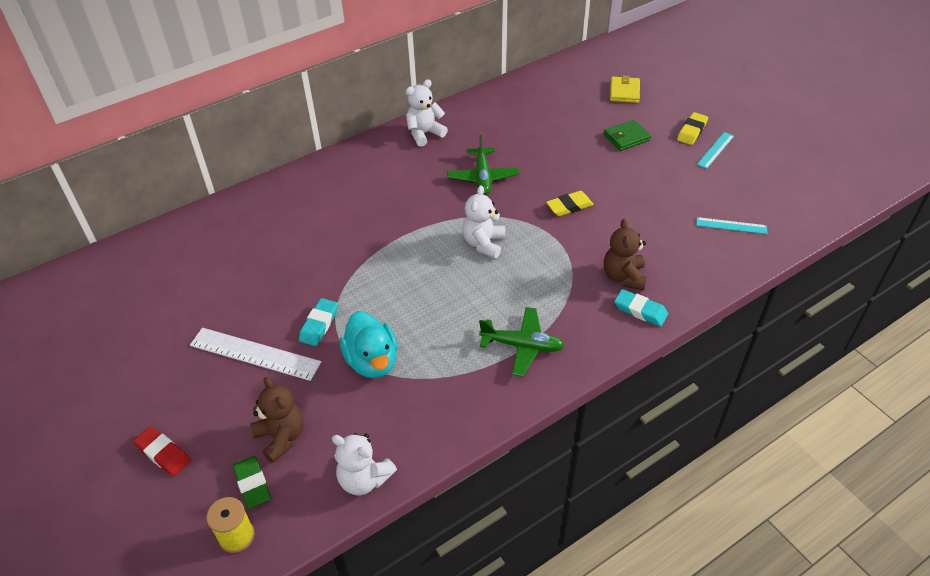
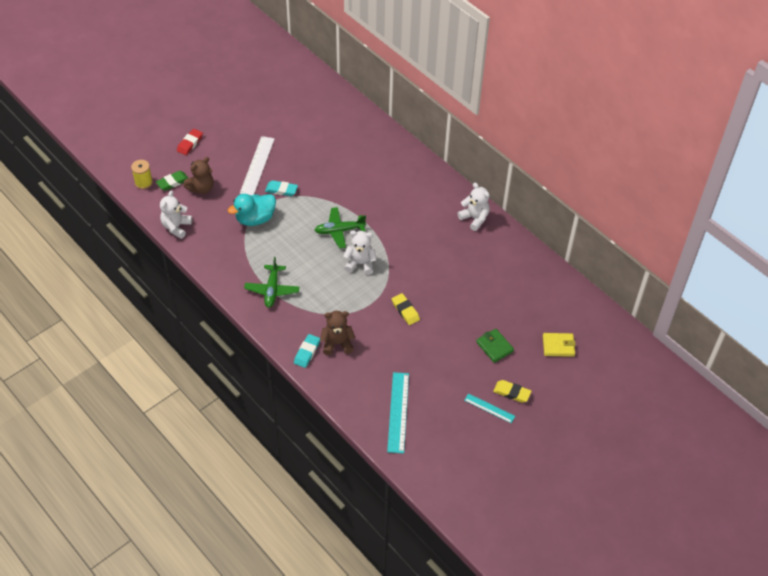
camera: 80 degrees right, 5 degrees up
green plane [447,135,519,195] -> green plane moved to [315,207,366,248]
turquoise ruler [696,217,767,234] -> turquoise ruler [387,372,409,454], size x1.75

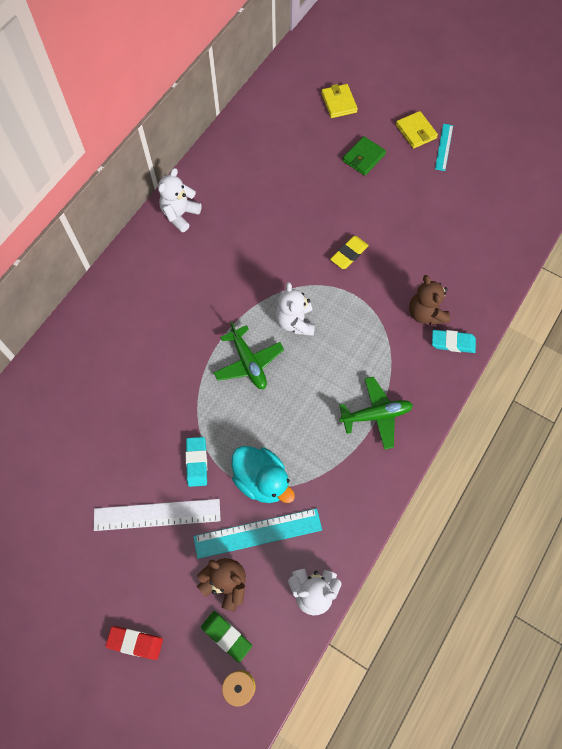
camera: 105 degrees left, 15 degrees up
turquoise ruler [387,372,409,454] -> turquoise ruler moved to [193,508,322,559]
yellow eraser [493,380,532,403] -> yellow wallet [396,111,438,149]

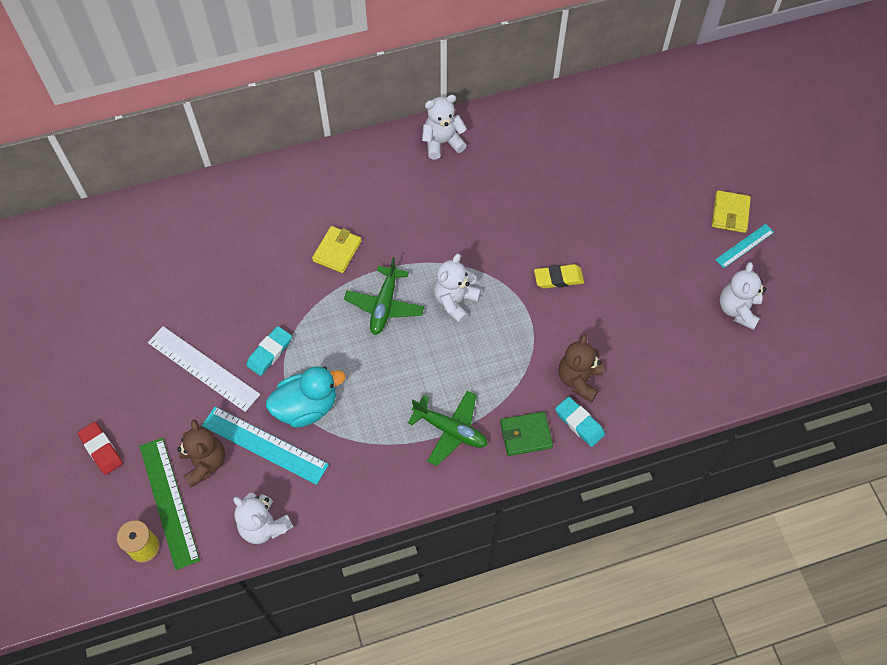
camera: 40 degrees right, 5 degrees down
green eraser [201,611,252,662] -> green ruler [139,438,200,570]
turquoise duck [232,446,295,503] -> turquoise duck turned 105 degrees counterclockwise [266,366,345,428]
yellow wallet [321,84,358,118] -> yellow wallet moved to [312,226,362,273]
green wallet [343,136,386,176] -> green wallet moved to [500,412,553,456]
none -> white teddy bear [720,262,766,330]

